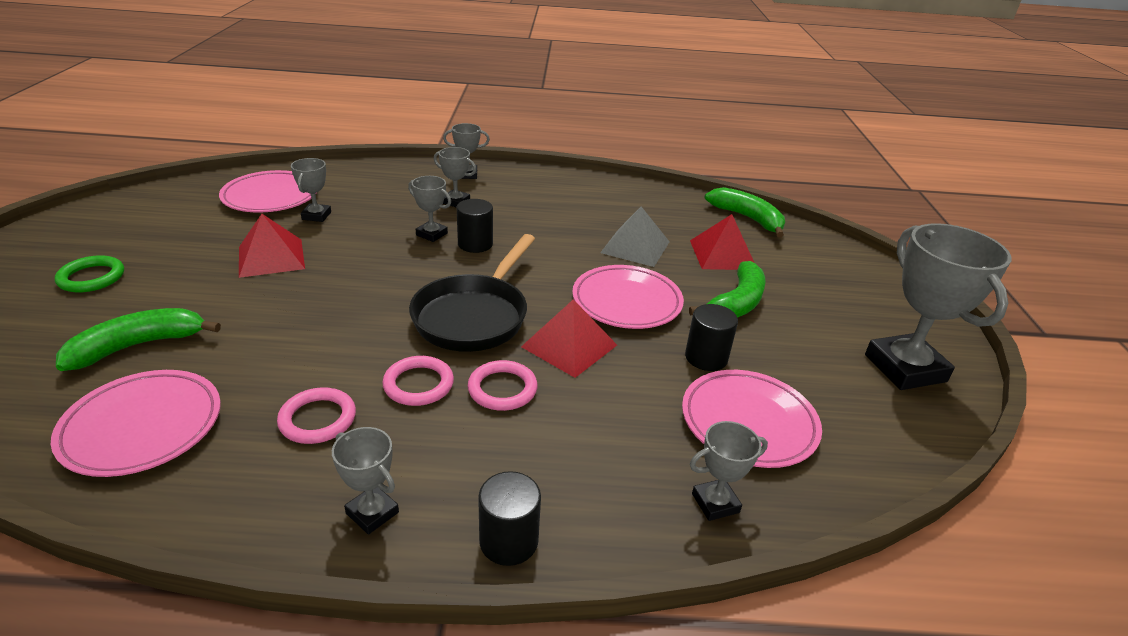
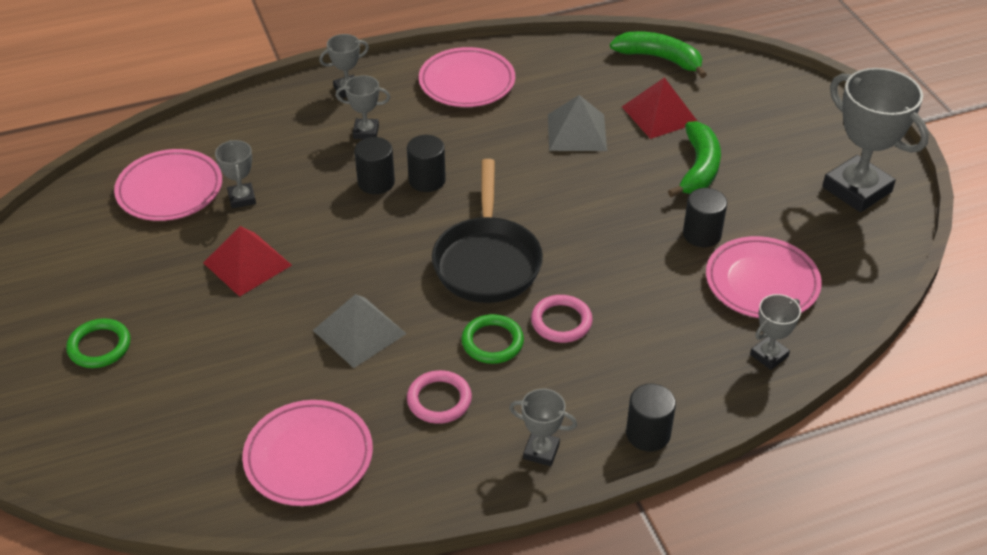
camera: 20 degrees left, 10 degrees up
green banana [56,308,221,371] -> none
pink ring [382,356,454,406] -> green ring [461,314,524,364]
grey trophy [408,176,451,242] -> black cylinder [355,137,395,194]
red pyramid [521,299,617,378] -> none
pink plate [572,265,684,329] -> pink plate moved to [419,47,515,107]
none -> grey pyramid [313,294,406,368]

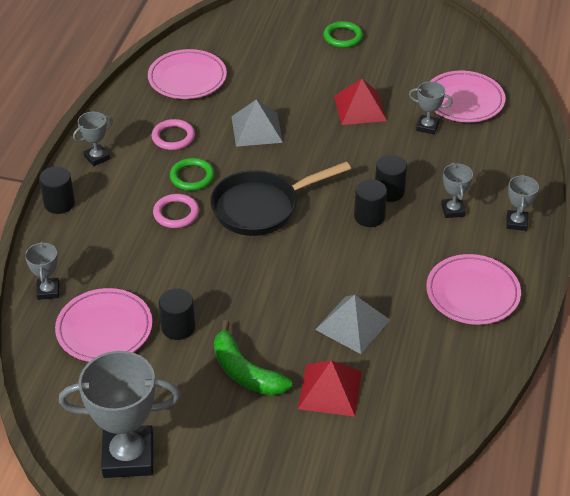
camera: 125 degrees right, 0 degrees up
grey trophy [335,75,390,139] -> grey trophy turned 45 degrees counterclockwise [441,163,473,218]
black pan [432,159,543,303] -> black pan turned 60 degrees counterclockwise [210,161,351,236]
green banana [610,31,707,78] -> none

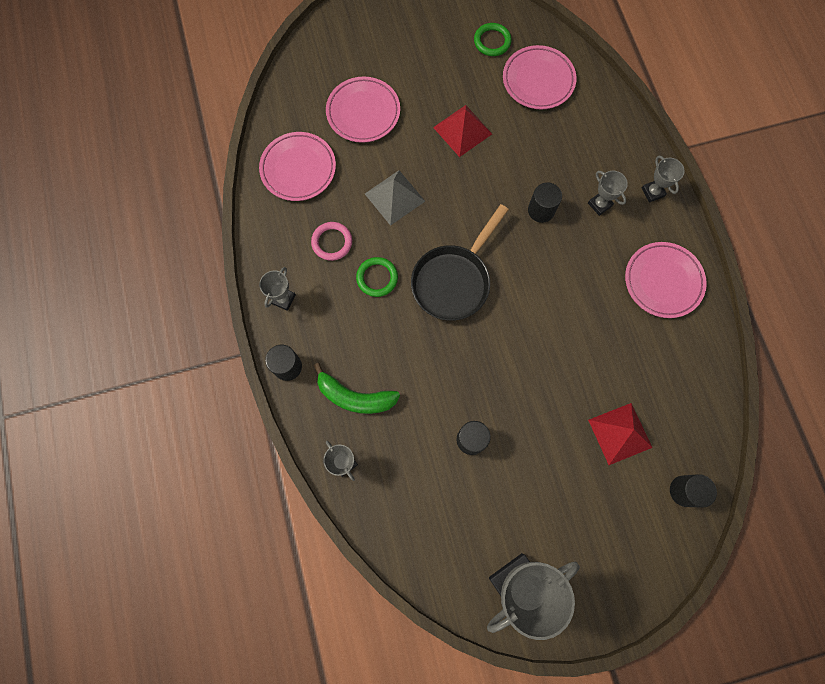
camera: 30 degrees left, 30 degrees up
pink plate [55,288,152,362] -> pink plate moved to [326,77,400,143]
pink ring [153,194,199,228] -> none
green banana [214,320,292,396] -> green banana moved to [313,363,400,414]
grey pyramid [315,295,390,354] -> none
green ring [323,21,363,48] -> green ring moved to [474,23,512,56]
black cylinder [354,179,387,227] -> black cylinder moved to [670,474,717,508]
grey trophy [409,82,452,135] -> none

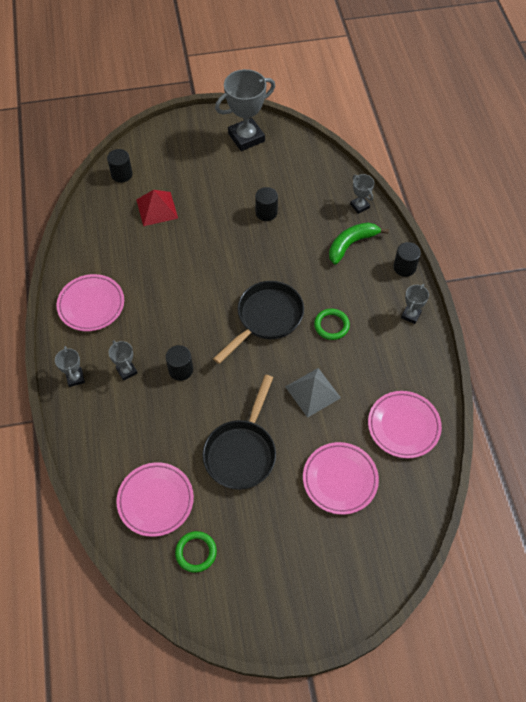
camera: 175 degrees left, 15 degrees down
pink ring [311,222,352,261] -> none
green banana [313,363,400,414] -> green banana turned 60 degrees counterclockwise [329,222,389,264]
red pyramid [433,105,492,157] -> black pan [202,375,276,490]

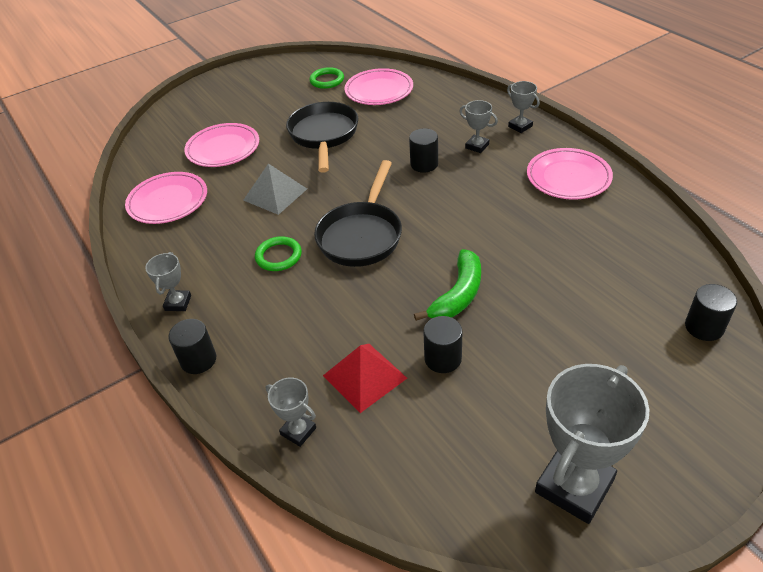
camera: 160 degrees right, 15 degrees down
red pyramid [136,190,178,226] -> red pyramid moved to [323,344,407,413]
green banana [329,222,389,264] -> green banana moved to [414,249,481,321]

